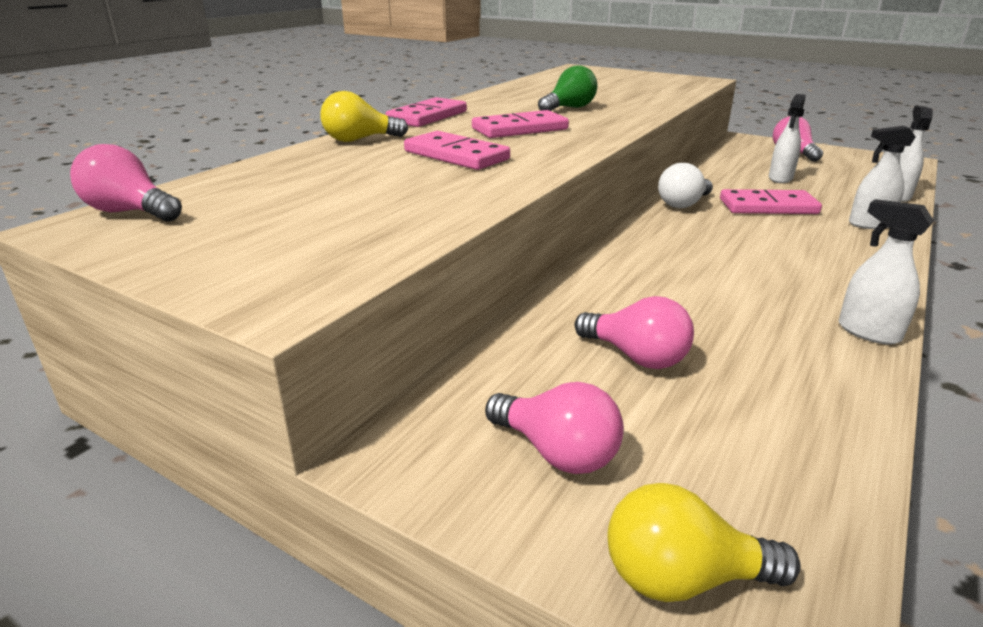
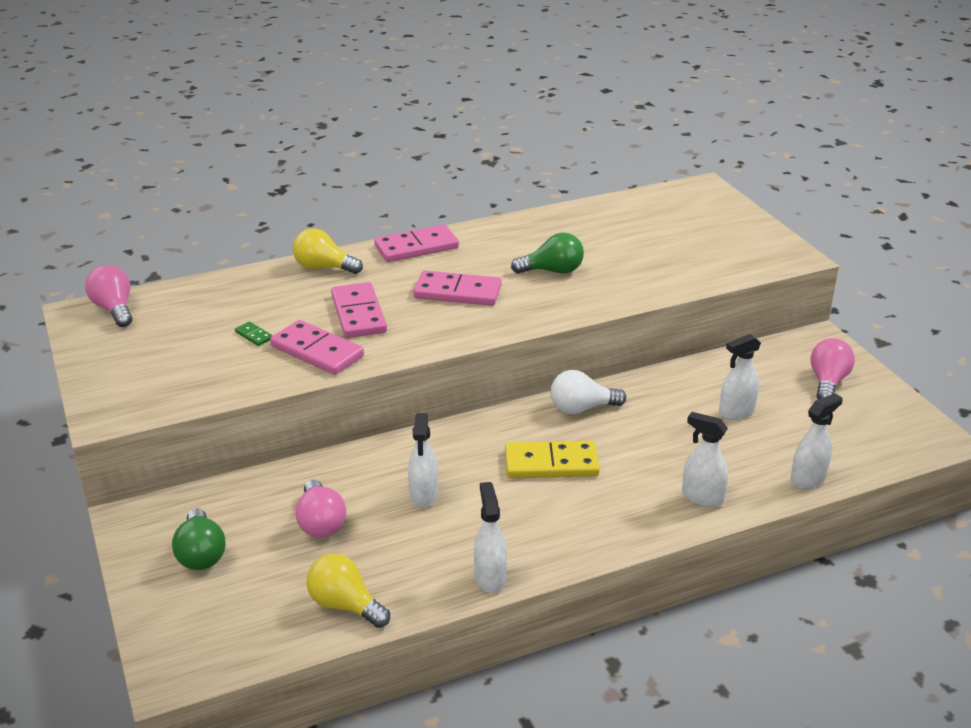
camera: 35 degrees right, 5 degrees up
pink light bulb [485,382,624,474] -> green light bulb [172,508,225,570]
yellow light bulb [608,483,801,602] -> yellow light bulb moved to [306,554,390,628]
pink domino [720,189,822,214] -> pink domino moved to [270,320,364,375]
none -> green domino [235,322,273,346]
none -> white spray bottle [408,413,438,508]
none -> yellow domino [505,441,600,478]

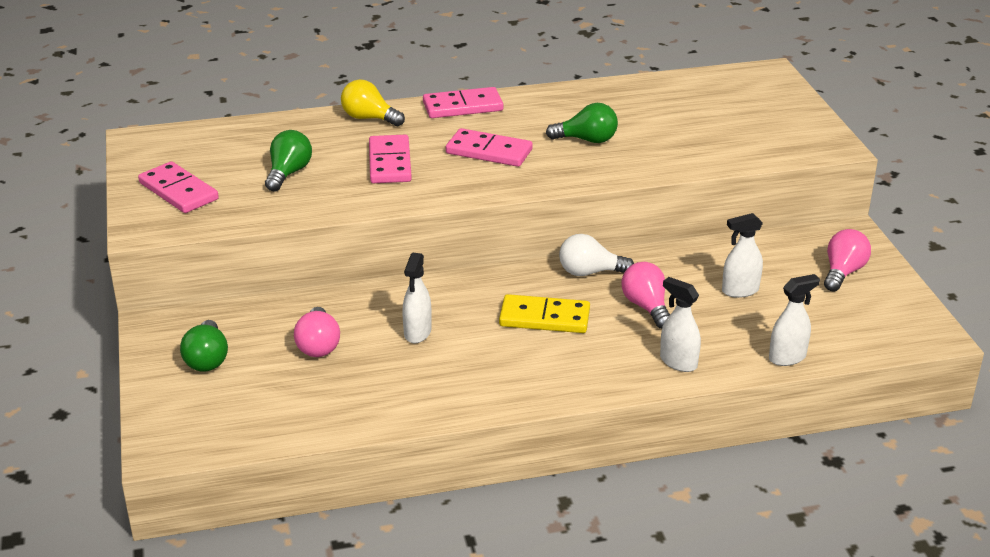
camera: 10 degrees right, 0 degrees up
pink light bulb [85,265,132,327] -> pink light bulb moved to [621,262,670,329]
green domino [235,322,273,346] -> green light bulb [265,130,312,191]
pink domino [270,320,364,375] -> pink domino moved to [138,161,219,213]
yellow light bulb [306,554,390,628] -> none
white spray bottle [474,482,507,593] -> none

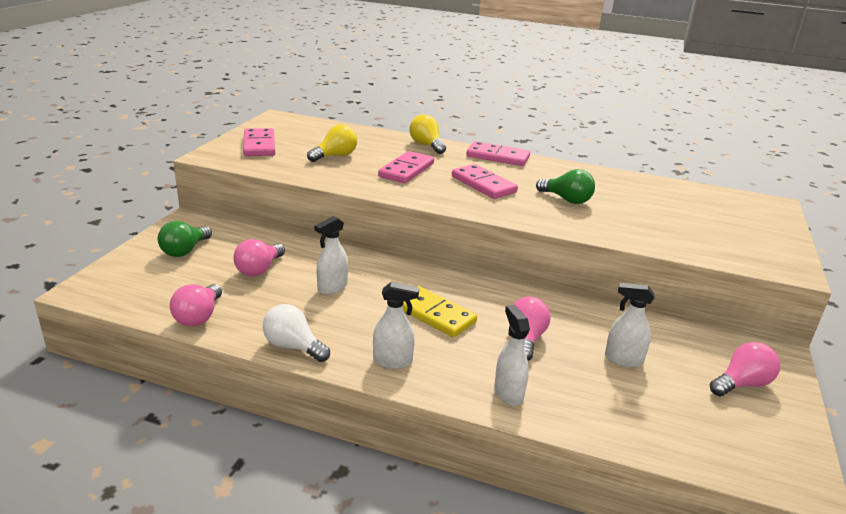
camera: 30 degrees right, 5 degrees down
green light bulb [265,130,312,191] -> yellow light bulb [307,124,357,162]
white light bulb [559,234,634,276] -> white light bulb moved to [262,304,330,362]
white spray bottle [769,274,820,366] -> white spray bottle moved to [373,282,419,369]
none -> pink light bulb [170,284,222,327]

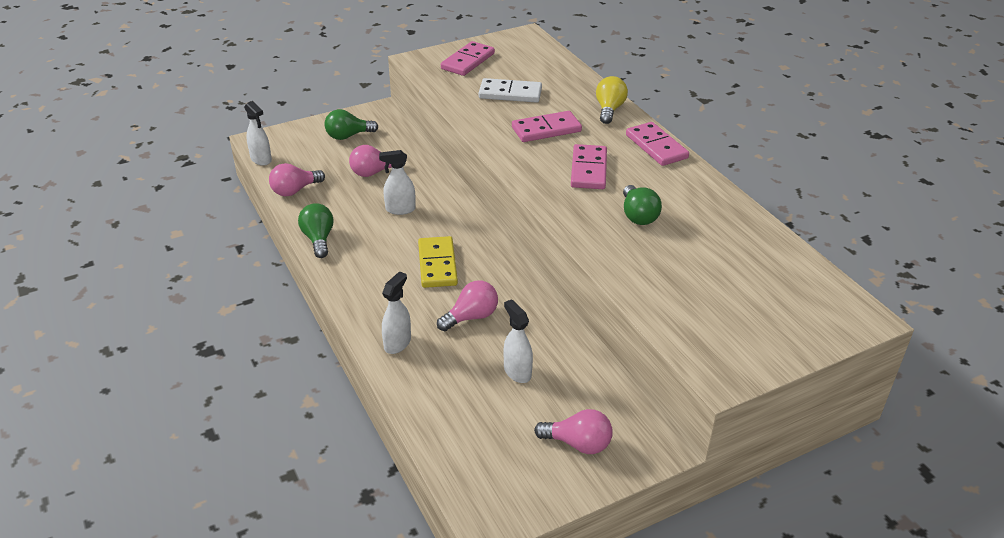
camera: 45 degrees right, 10 degrees up
white light bulb [262,304,330,362] -> green light bulb [298,203,334,258]
yellow light bulb [307,124,357,162] -> white domino [479,78,542,103]
white spray bottle [373,282,419,369] -> white spray bottle moved to [245,101,272,166]

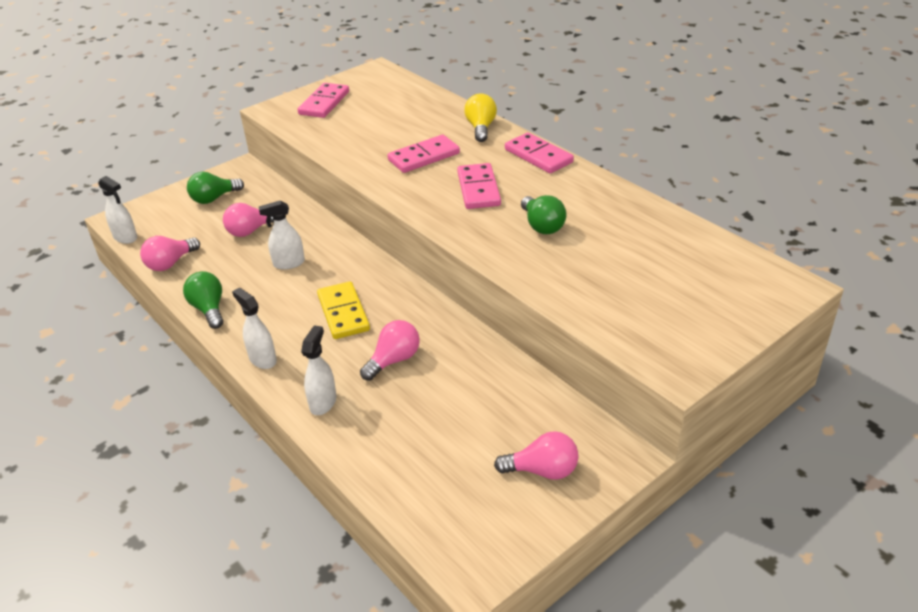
camera: 10 degrees left, 0 degrees up
white domino [479,78,542,103] -> none
white spray bottle [504,299,533,383] -> white spray bottle moved to [232,288,277,369]

